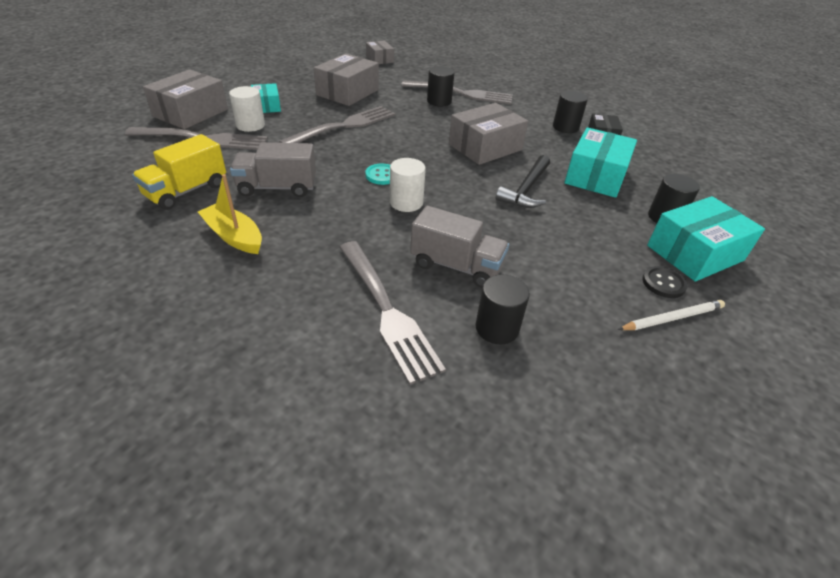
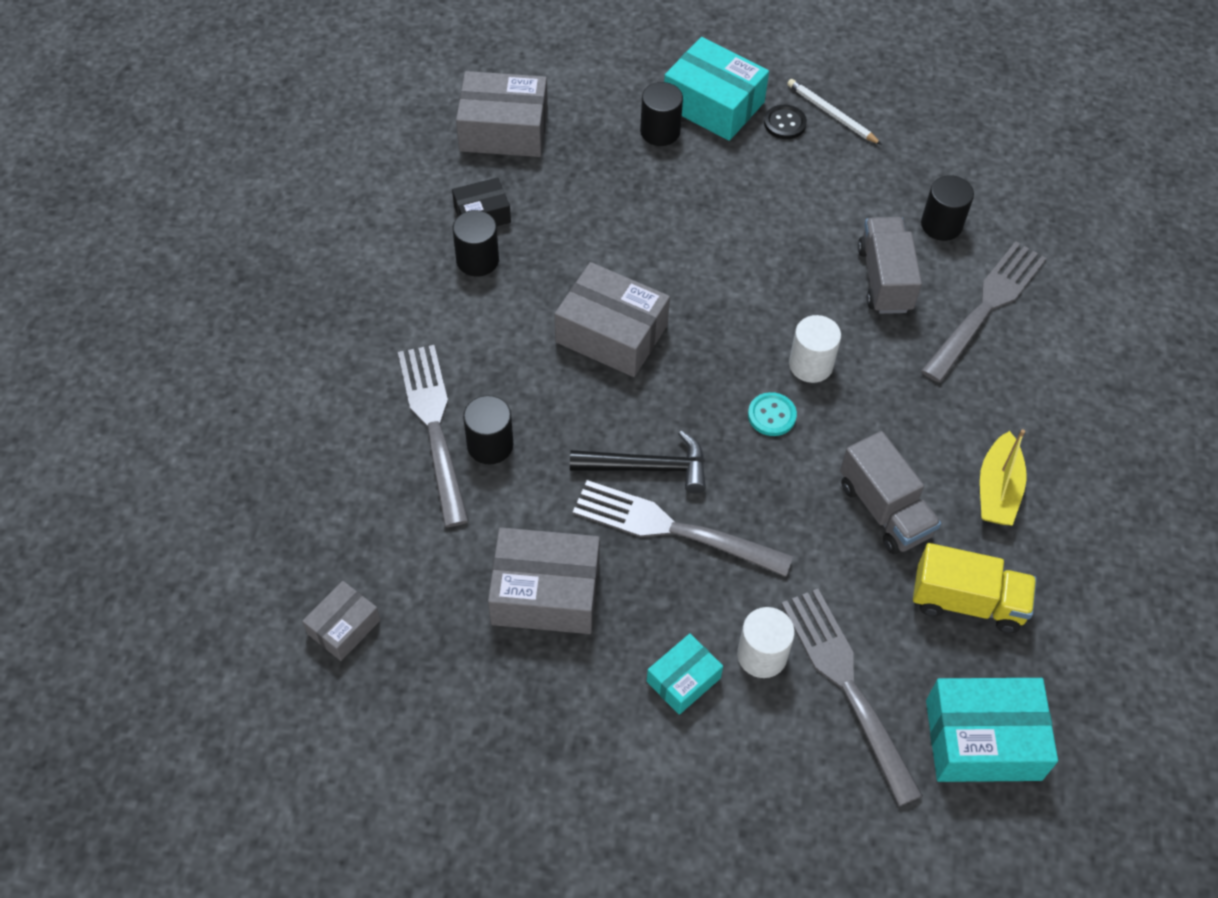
camera: 115 degrees left, 15 degrees up
grey box [143,69,228,129] -> grey box moved to [456,71,548,157]
black hammer [496,155,550,208] -> black hammer moved to [570,430,706,493]
turquoise box [564,127,637,198] -> turquoise box moved to [926,678,1058,782]

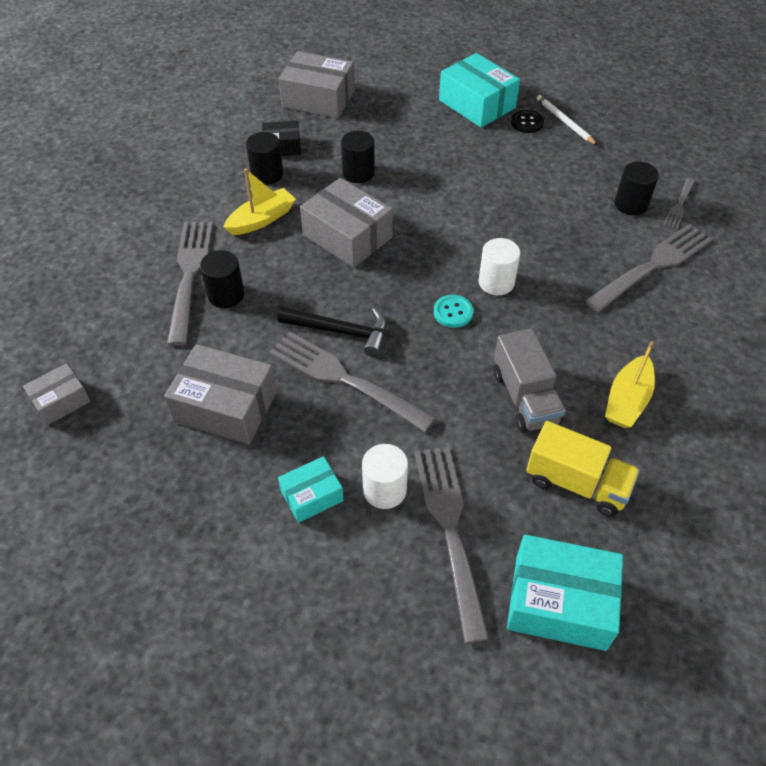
camera: 15 degrees right, 5 degrees down
black cylinder [640,82,683,146] -> black cylinder moved to [341,131,375,183]
grey truck [858,217,922,314] -> none
none -> yellow boat [223,168,296,235]
none -> grey fork [664,178,695,228]

